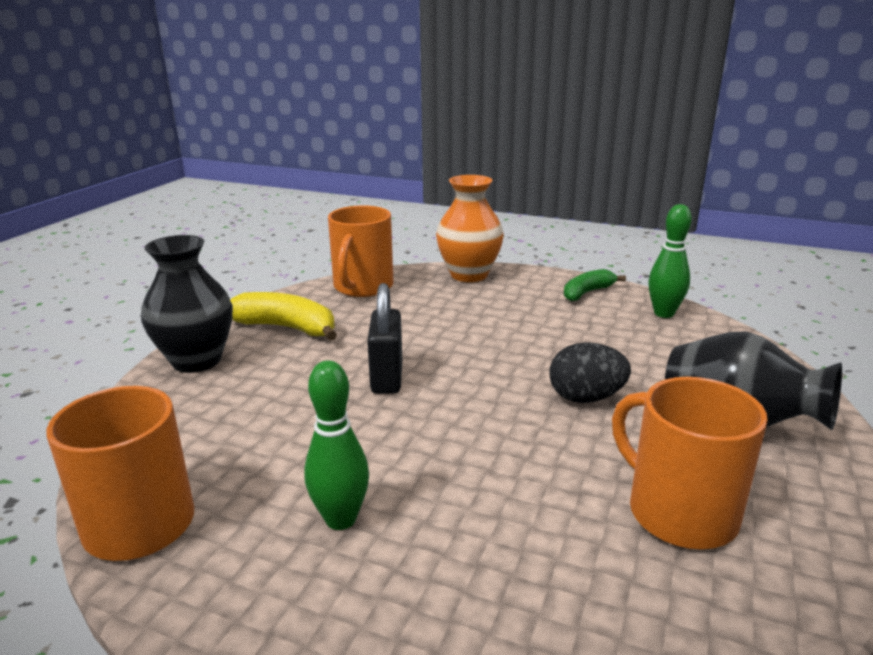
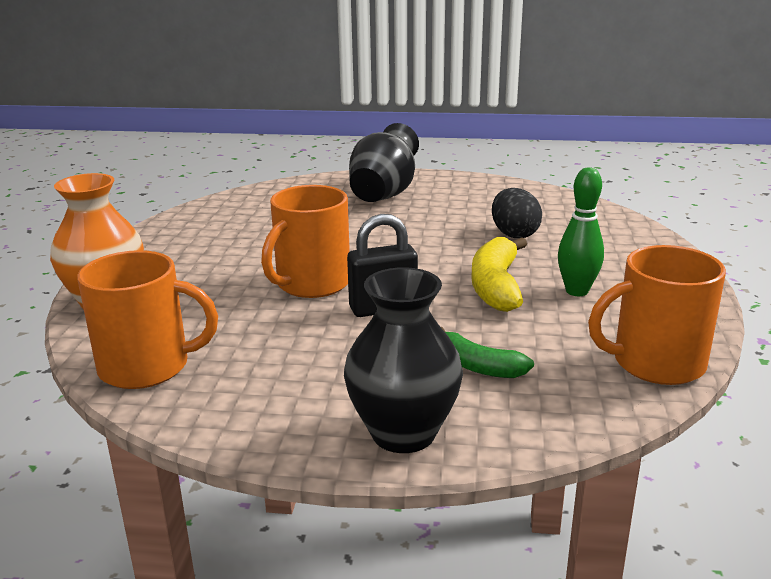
camera: 105 degrees left, 0 degrees up
yellow banana [230,292,337,341] -> yellow banana moved to [471,237,527,312]
black egg [549,342,631,403] -> black egg moved to [492,188,542,238]
green banana [564,269,626,301] -> green banana moved to [441,327,534,378]
orange mug [612,377,768,549] -> orange mug moved to [261,185,350,298]
green bowling pin [648,204,692,318] -> none

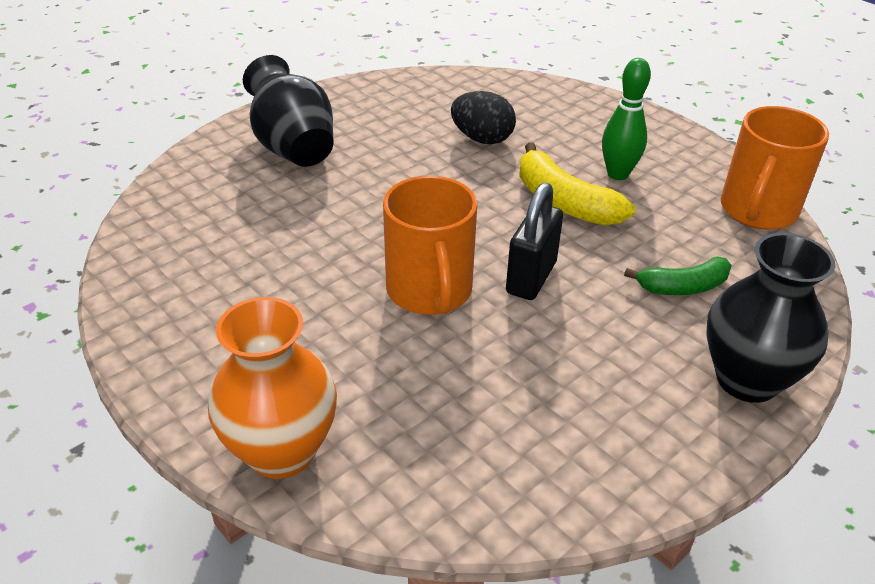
camera: 50 degrees left, 15 degrees up
orange mug [77,250,218,389] -> none

